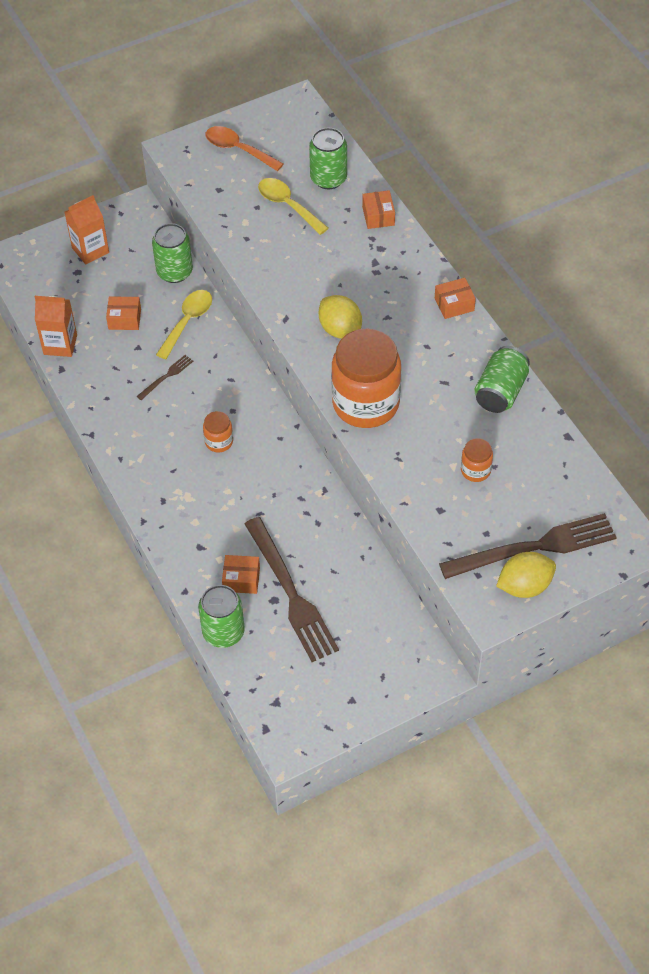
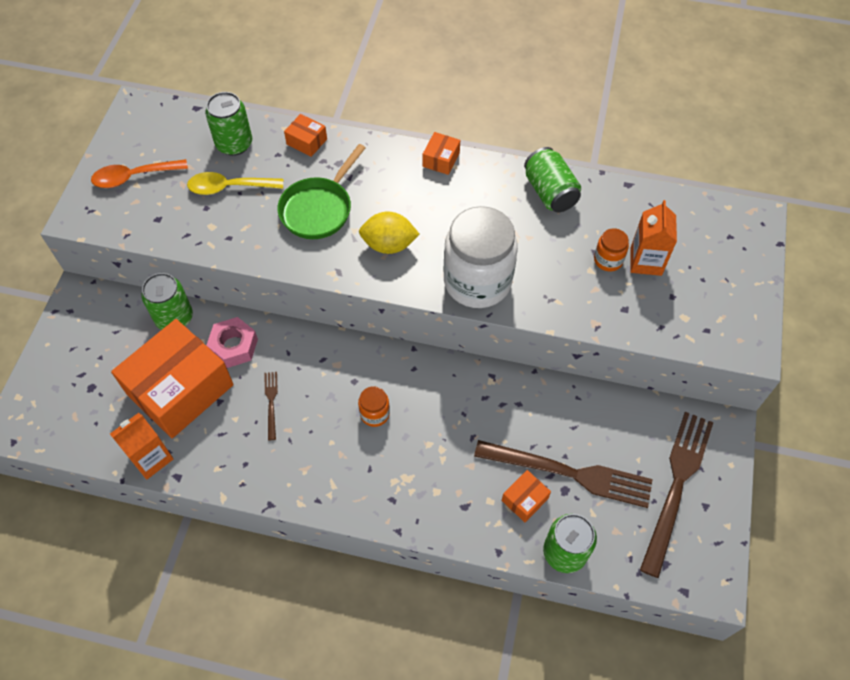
camera: 50 degrees left, 5 degrees up
orange carton [65,195,109,265] -> orange carton moved to [630,200,677,276]
orange box [106,297,141,330] -> orange box [111,319,234,438], size x2.42
yellow spoon [156,290,212,359] -> pink nut [206,317,258,368]
orange jar [331,329,401,428] -> white jar [443,206,518,308]
brown fork [439,513,617,579] -> brown fork moved to [640,412,714,578]
yellow lemon [496,552,556,598] -> none
none -> green pan [277,144,366,239]

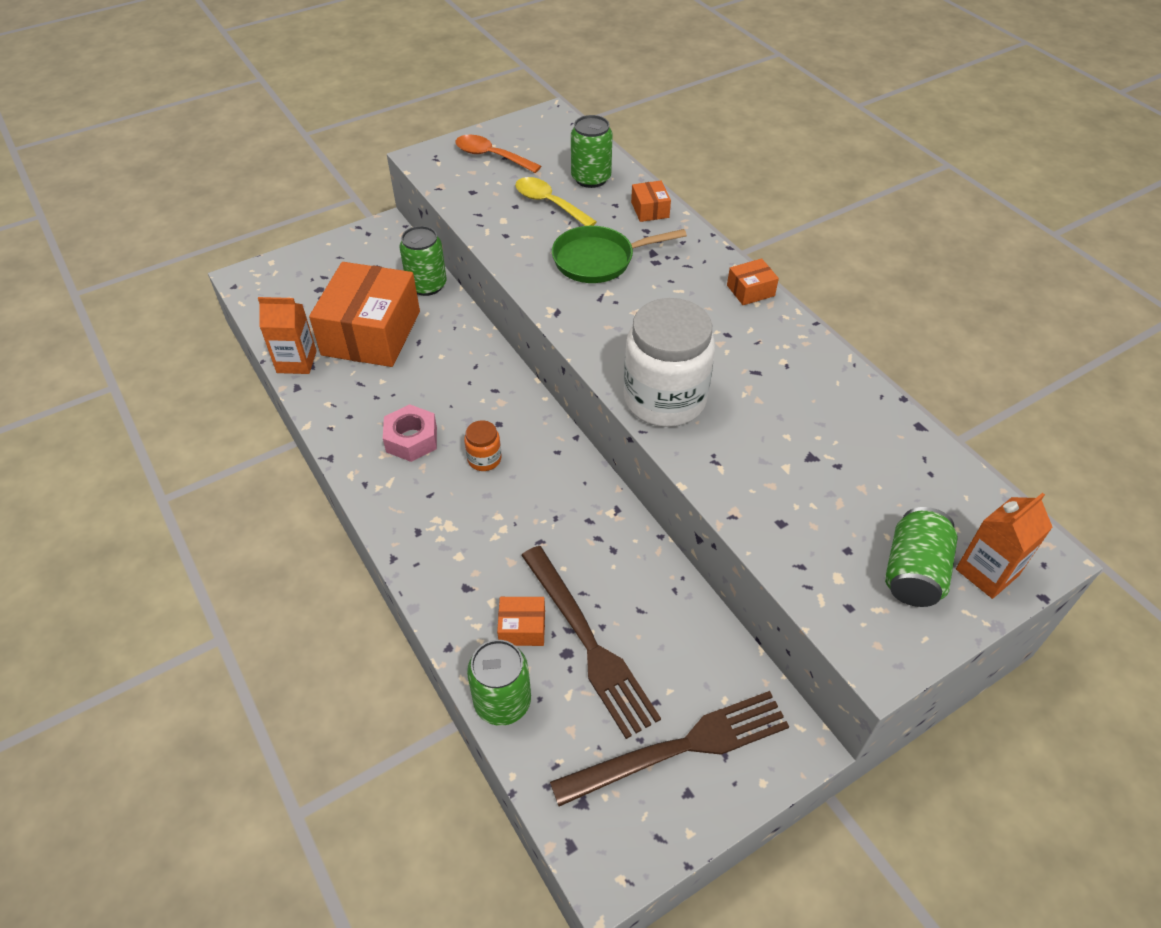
camera: 45 degrees right, 10 degrees down
orange box [111,319,234,438] -> orange box turned 75 degrees counterclockwise [309,262,420,367]
pink nut [206,317,258,368] -> pink nut moved to [383,404,437,462]
brown fork [264,372,278,440] -> none
yellow lemon [359,211,420,254] -> none
green can [524,147,581,212] -> green can moved to [885,507,958,607]
orange jar [594,228,629,271] -> none
orange carton [630,200,677,276] -> orange carton moved to [956,493,1053,599]

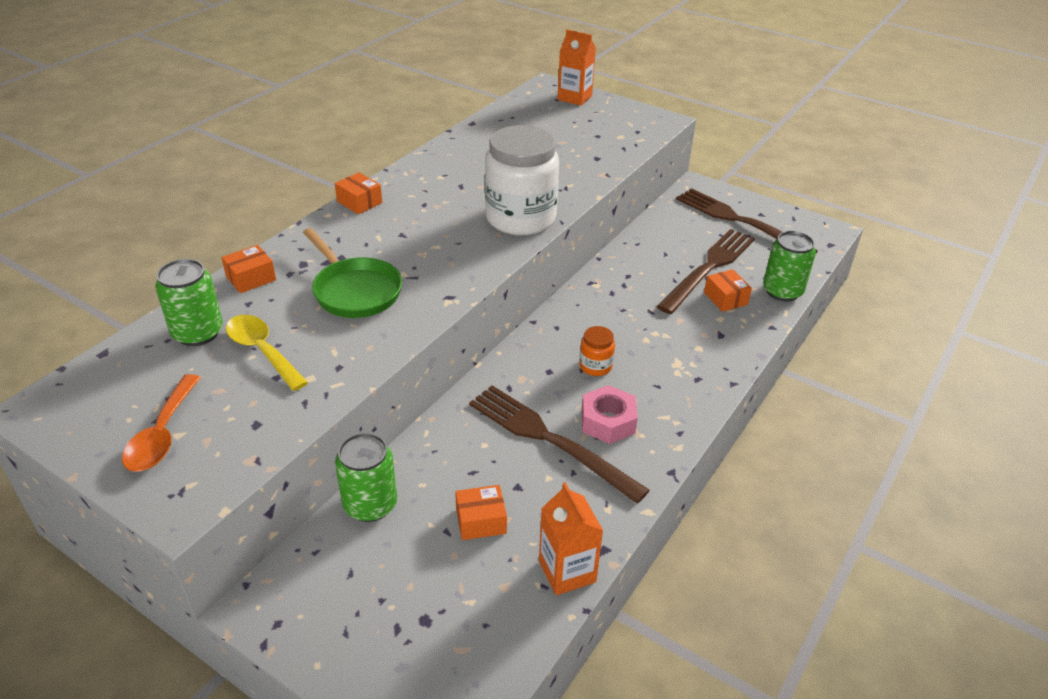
camera: 115 degrees left, 10 degrees down
orange box [309,262,420,367] -> orange box [455,485,507,540], size x0.41
yellow spoon [515,177,597,226] -> yellow spoon turned 120 degrees clockwise [226,315,308,391]
green can [885,507,958,607] -> none
none -> brown fork [469,385,650,504]

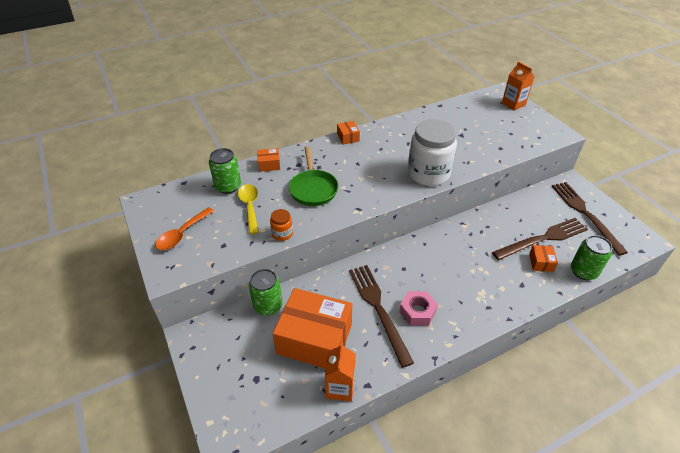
camera: 30 degrees right, 5 degrees up
orange box [455,485,507,540] -> orange box [273,288,352,369], size x2.42
orange jar [579,326,615,376] -> orange jar moved to [270,209,293,241]

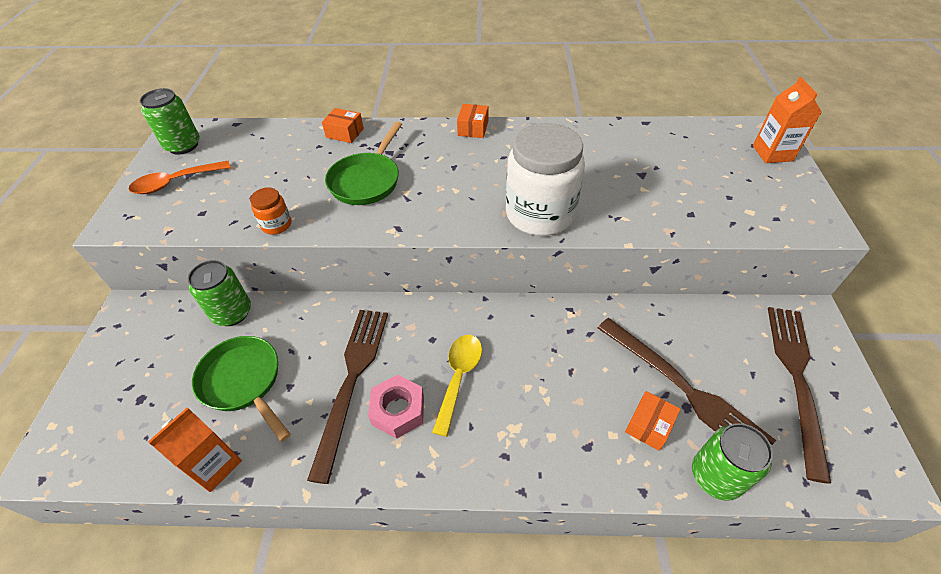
camera: 30 degrees right, 5 degrees up
green can [209,148,241,194] -> green can moved to [140,88,200,155]
yellow spoon [238,184,259,234] -> yellow spoon moved to [432,335,482,437]
orange box [273,288,352,369] -> green pan [192,336,291,442]
brown fork [492,218,588,260] -> brown fork turned 45 degrees clockwise [598,318,776,445]

